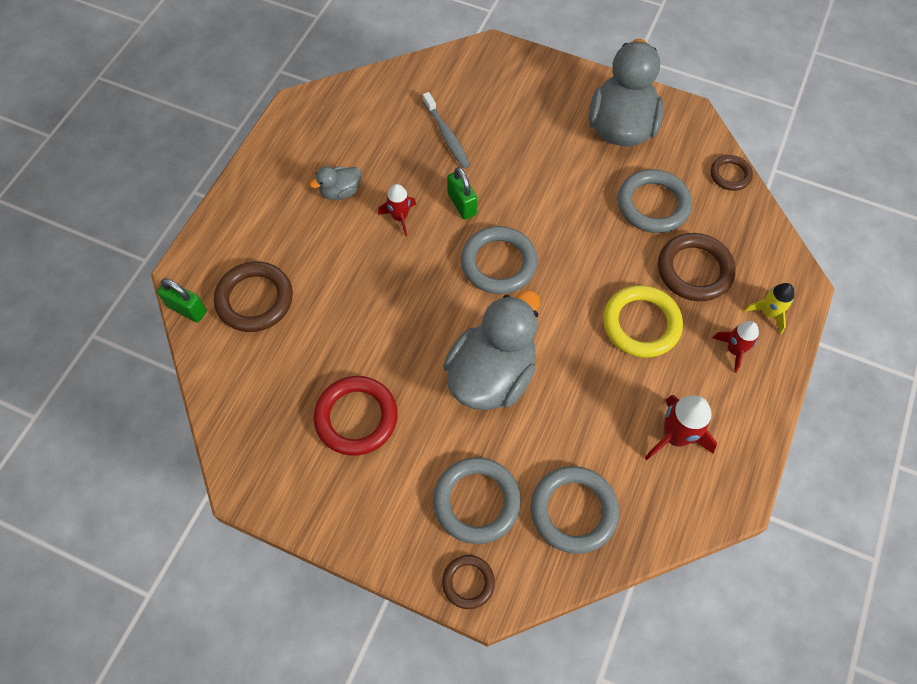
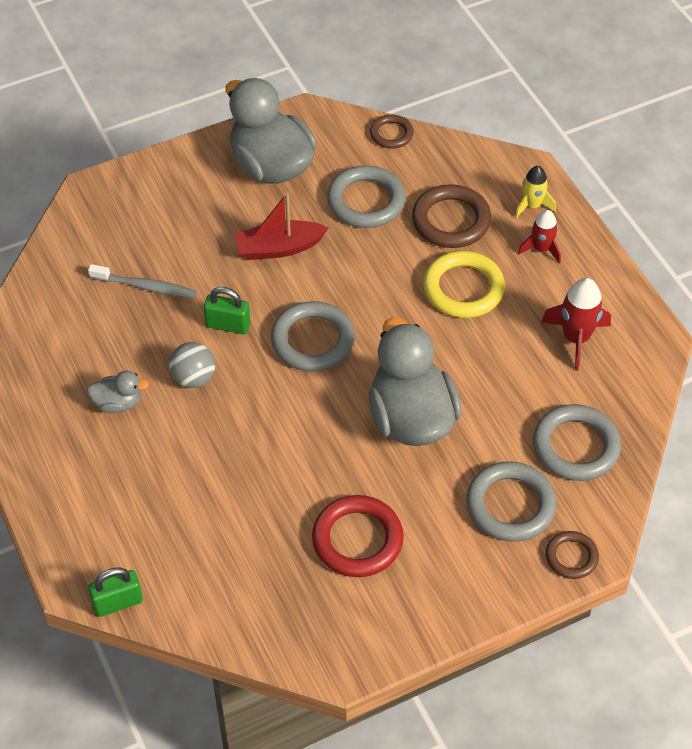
camera: 50 degrees left, 10 degrees down
brown ring [214,261,293,332] -> none
grey duck [309,166,361,200] -> grey duck turned 105 degrees counterclockwise [87,371,149,413]
red rocket [378,184,416,236] -> grey ball [169,342,215,388]
none -> red boat [234,193,329,260]

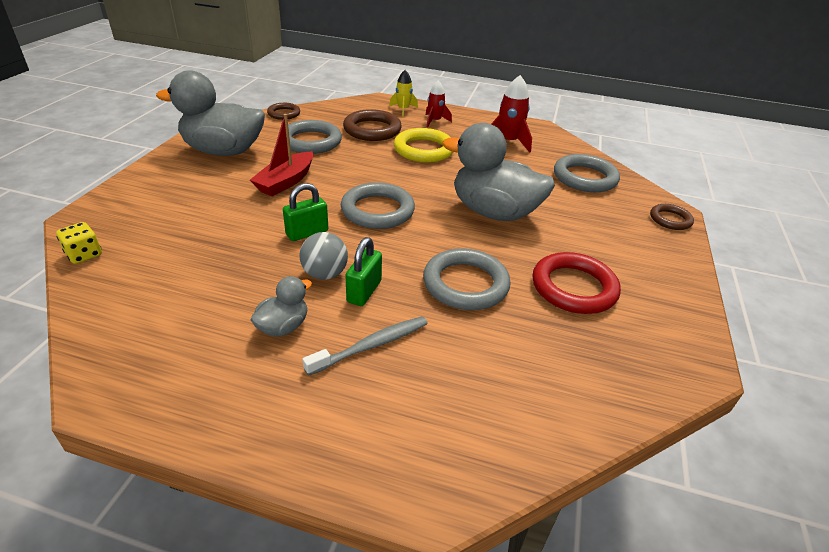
camera: 50 degrees left, 15 degrees down
grey toothbrush [88,264,197,299] -> grey toothbrush moved to [302,316,428,376]
green padlock [88,568,143,617] -> green padlock moved to [345,237,382,306]
grey ring [466,461,557,542] -> grey ring moved to [423,248,511,310]
none -> yellow dice [56,222,102,264]

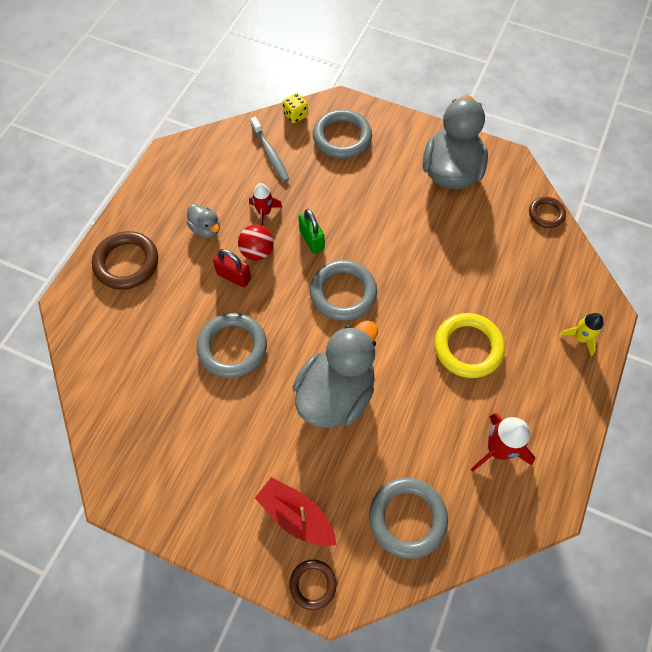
camera: 100 degrees right, 25 degrees up
red boat [250,114,313,196] -> red boat moved to [255,477,337,546]
grey ring [288,120,342,154] -> grey ring moved to [313,110,372,159]
grey ball [299,232,348,280] -> red ball [238,225,274,261]
grey toothbrush [302,316,428,376] -> grey toothbrush moved to [250,117,289,182]
brown ring [343,109,402,141] -> brown ring moved to [92,231,158,290]
green padlock [345,237,382,306] -> red padlock [213,249,251,287]
red rocket [426,80,452,127] -> red rocket moved to [249,183,282,226]
red ring [532,252,621,314] -> none

